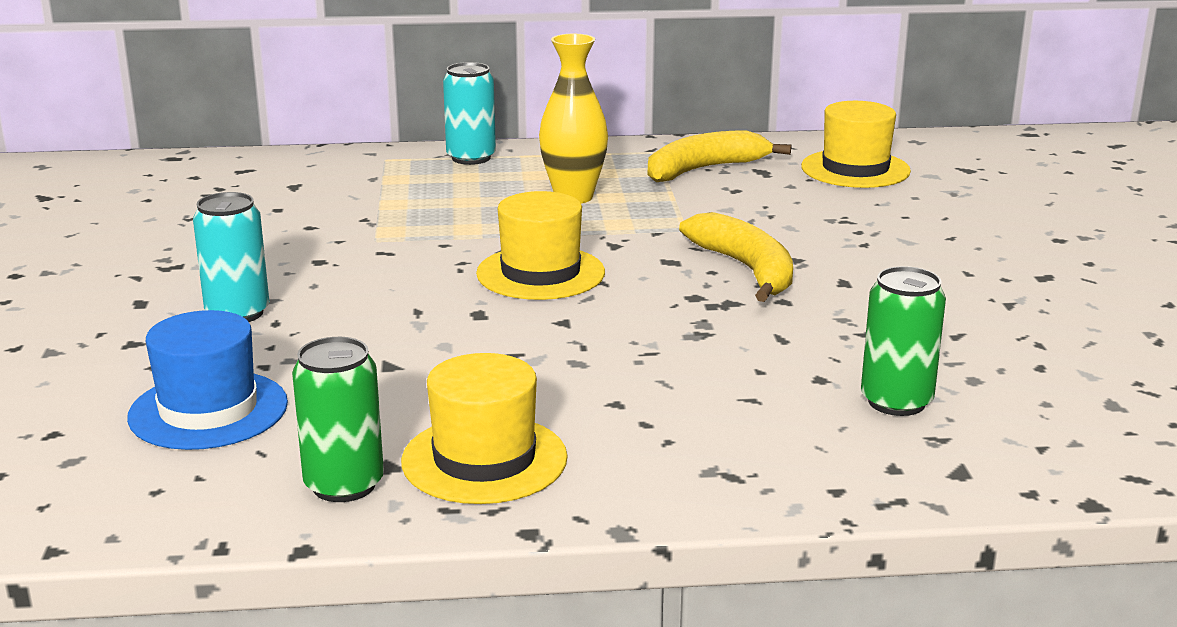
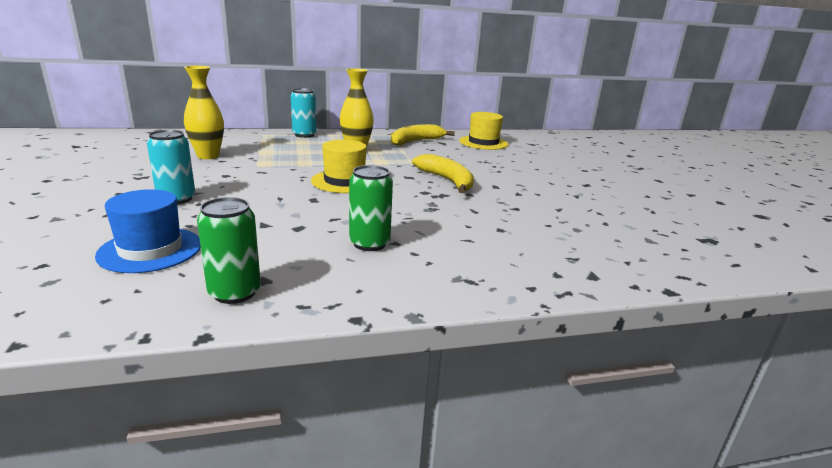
camera: 10 degrees left, 0 degrees up
yellow hat [401,353,568,504] -> none
green can [861,266,946,416] -> green can moved to [349,165,393,251]
none -> yellow vase [184,66,224,159]

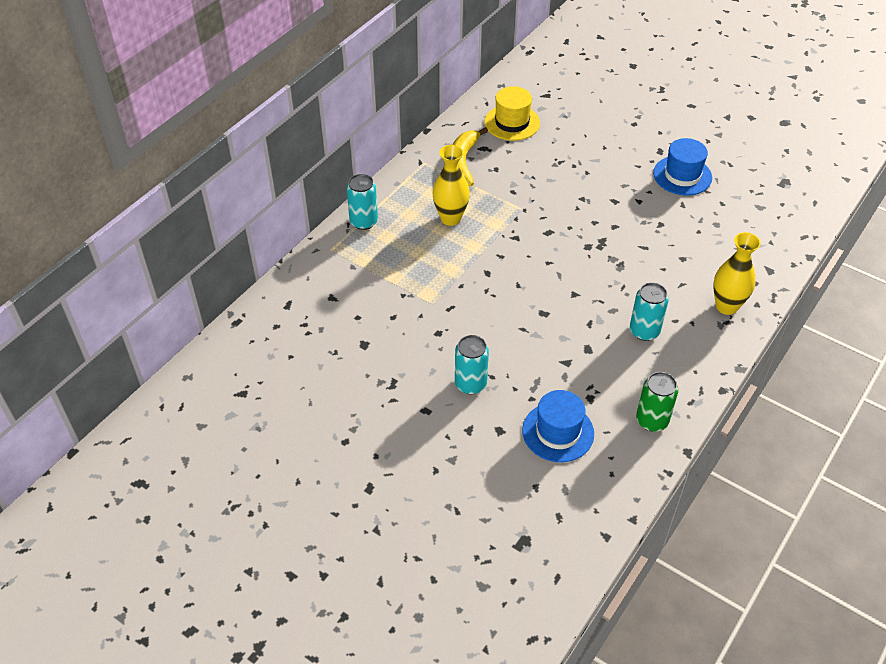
camera: 40 degrees left, 25 degrees up
yellow vase [184,66,224,159] -> yellow vase moved to [713,232,761,315]
yellow hat [311,140,367,193] -> none
green can [349,165,393,251] -> turquoise can [630,283,669,341]
yellow banana [412,154,474,193] -> none
none -> blue hat [653,138,712,195]

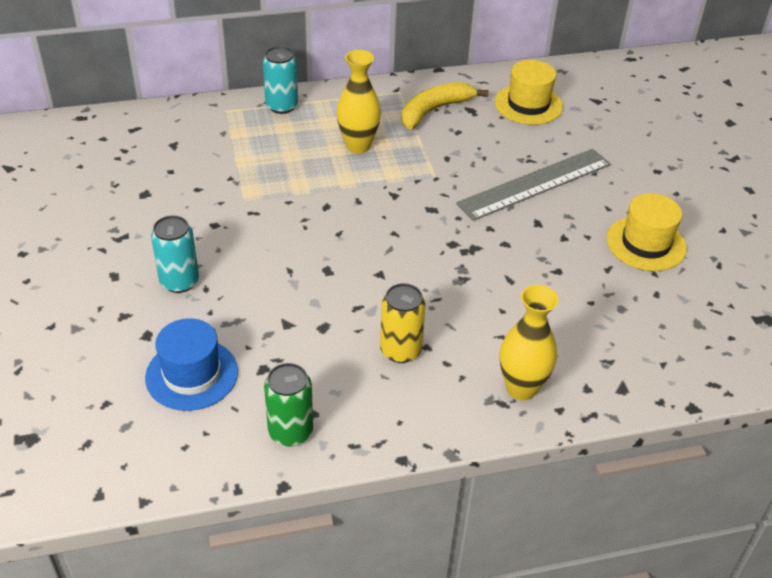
camera: 40 degrees right, 5 degrees down
turquoise can [630,283,669,341] -> yellow can [380,283,426,363]
blue hat [653,138,712,195] -> yellow hat [606,193,687,271]
none -> grey ruler [456,149,611,221]

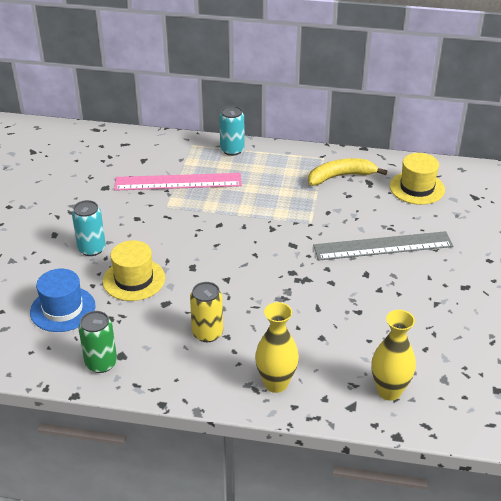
camera: 25 degrees right, 5 degrees down
yellow vase [337,50,381,154] -> yellow vase moved to [372,310,416,401]
yellow hat [606,193,687,271] -> yellow hat moved to [103,240,165,301]
none -> pink ruler [114,173,242,191]

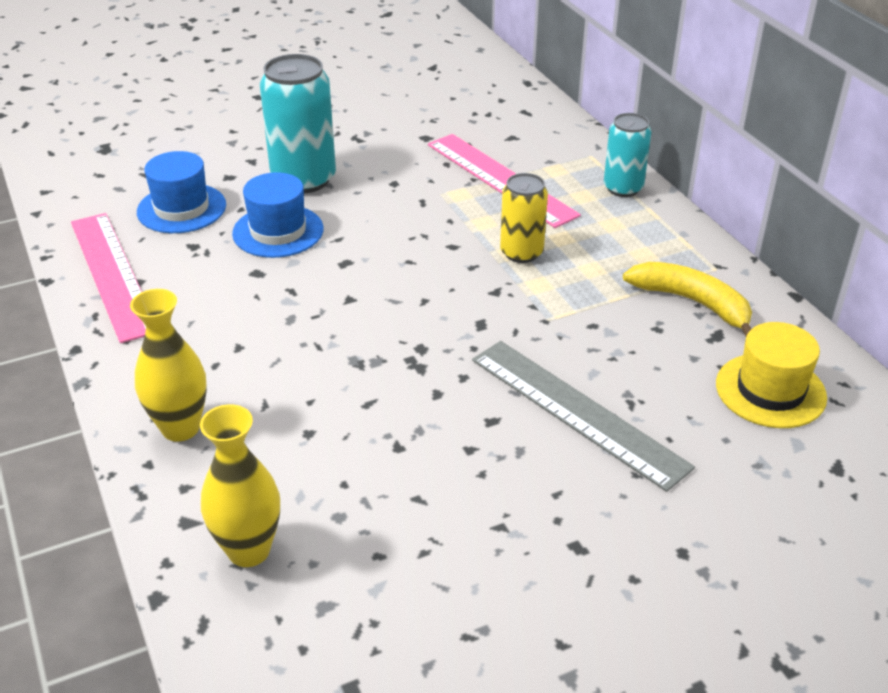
camera: 55 degrees right, 0 degrees up
turquoise can [72,200,106,256] -> turquoise can [260,54,336,193], size x1.64
green can [78,311,117,373] -> pink ruler [71,213,146,343]
yellow hat [103,240,165,301] -> blue hat [232,172,324,258]
yellow can [190,282,223,342] -> yellow can moved to [500,173,548,263]

